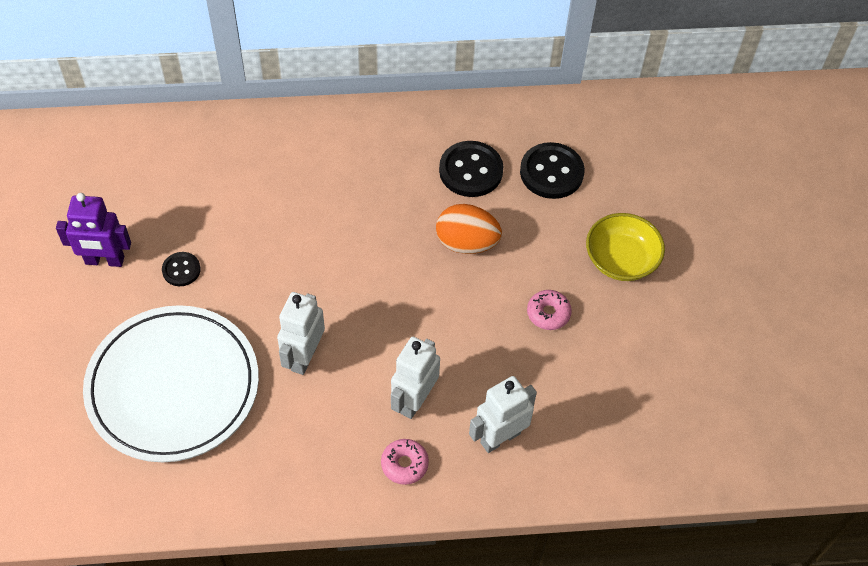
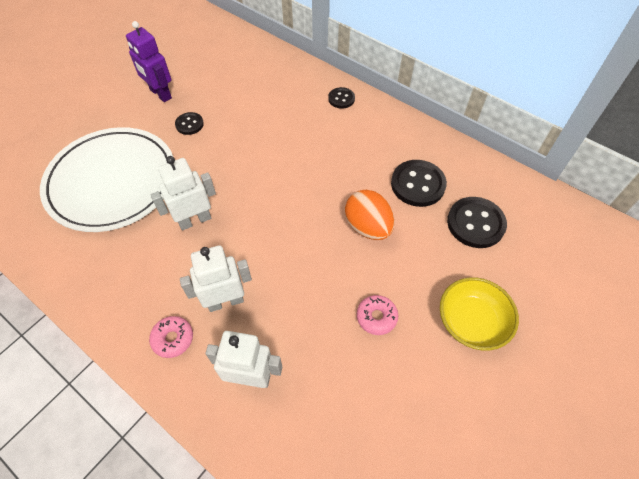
camera: 45 degrees right, 0 degrees up
none -> black button [328,87,355,109]

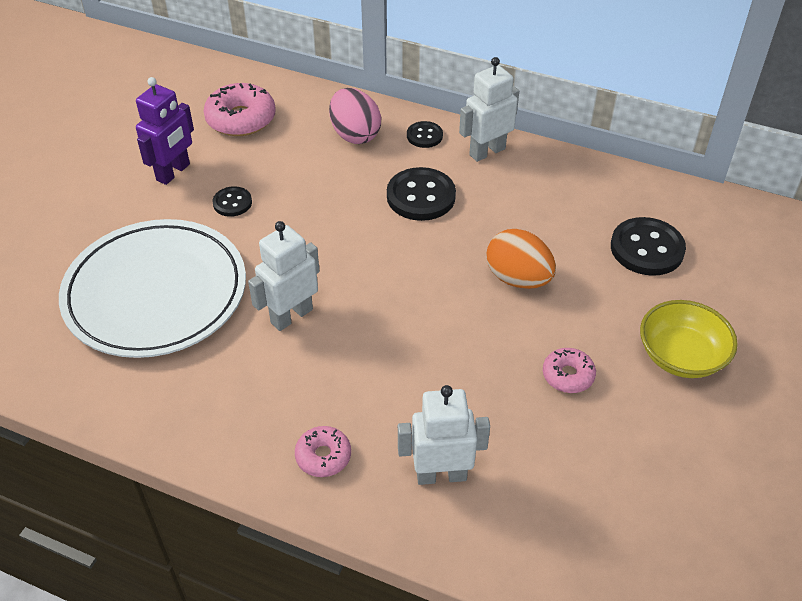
camera: 15 degrees left, 10 degrees down
purple robot [126,21,172,102] -> purple robot turned 90 degrees counterclockwise [136,77,194,185]
white robot [180,245,252,312] -> white robot moved to [459,57,519,162]
black button [391,160,447,207] -> black button moved to [387,167,456,221]
none -> pink donut [204,83,276,136]
none -> pink egg [329,88,381,144]

